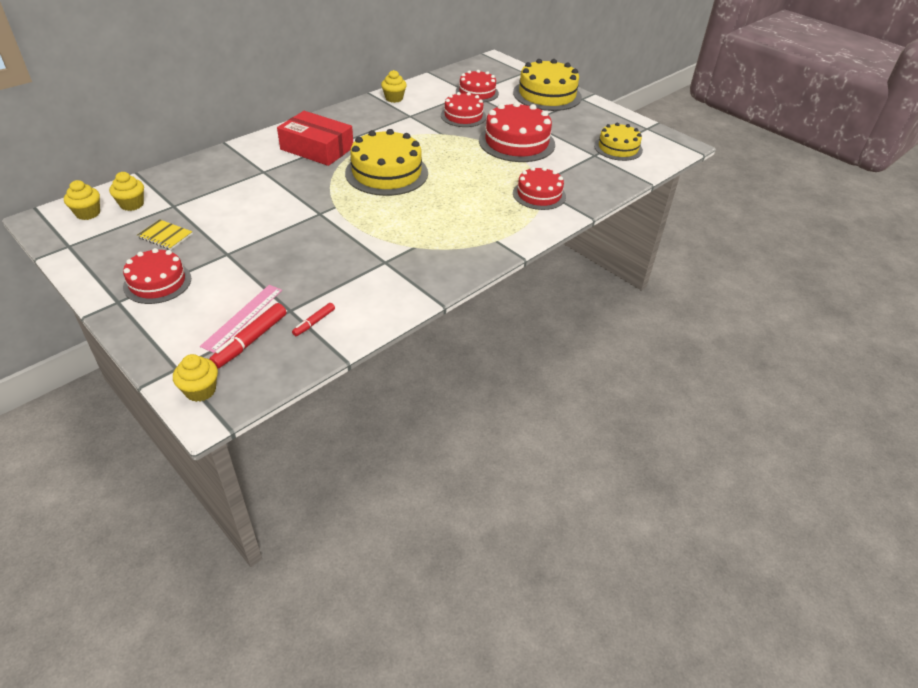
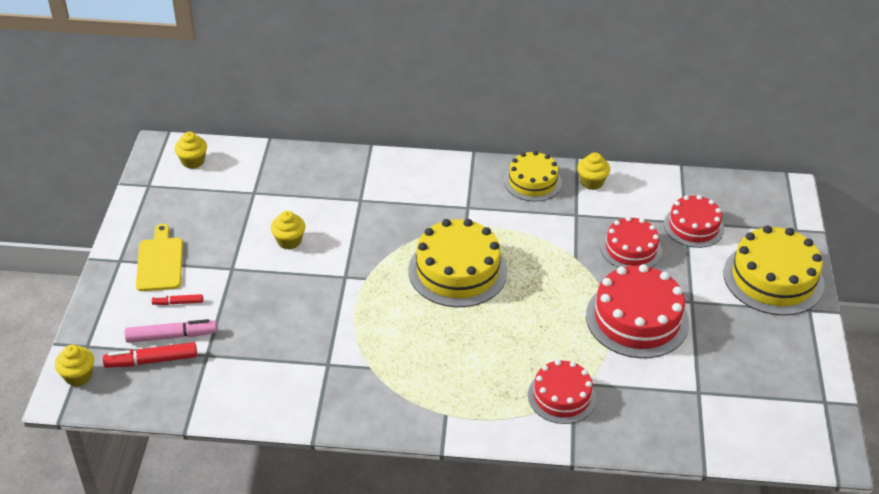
camera: 50 degrees right, 0 degrees up
yellow cupcake [109,172,144,211] -> yellow cupcake moved to [271,211,305,249]
red cake [123,248,191,304] -> yellow cutting board [136,224,183,291]
yellow notebook [137,219,193,250] -> none
pink ruler [200,285,282,353] -> pink marker [125,319,217,343]
red box [277,111,353,166] -> none
red marker [292,303,335,336] -> red marker moved to [152,294,203,305]
yellow cake [594,123,643,161] -> yellow cake moved to [504,151,562,201]

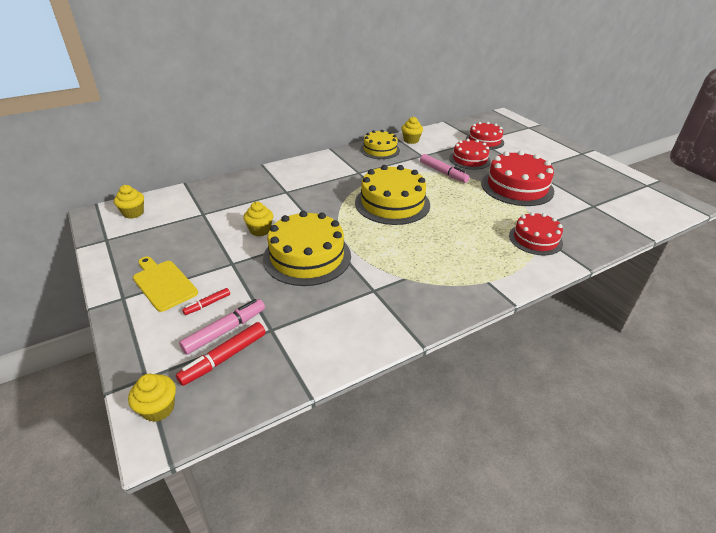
camera: 35 degrees left, 5 degrees down
yellow cake [723,226,825,315] -> yellow cake moved to [263,211,351,286]
none -> pink marker [420,154,470,183]

